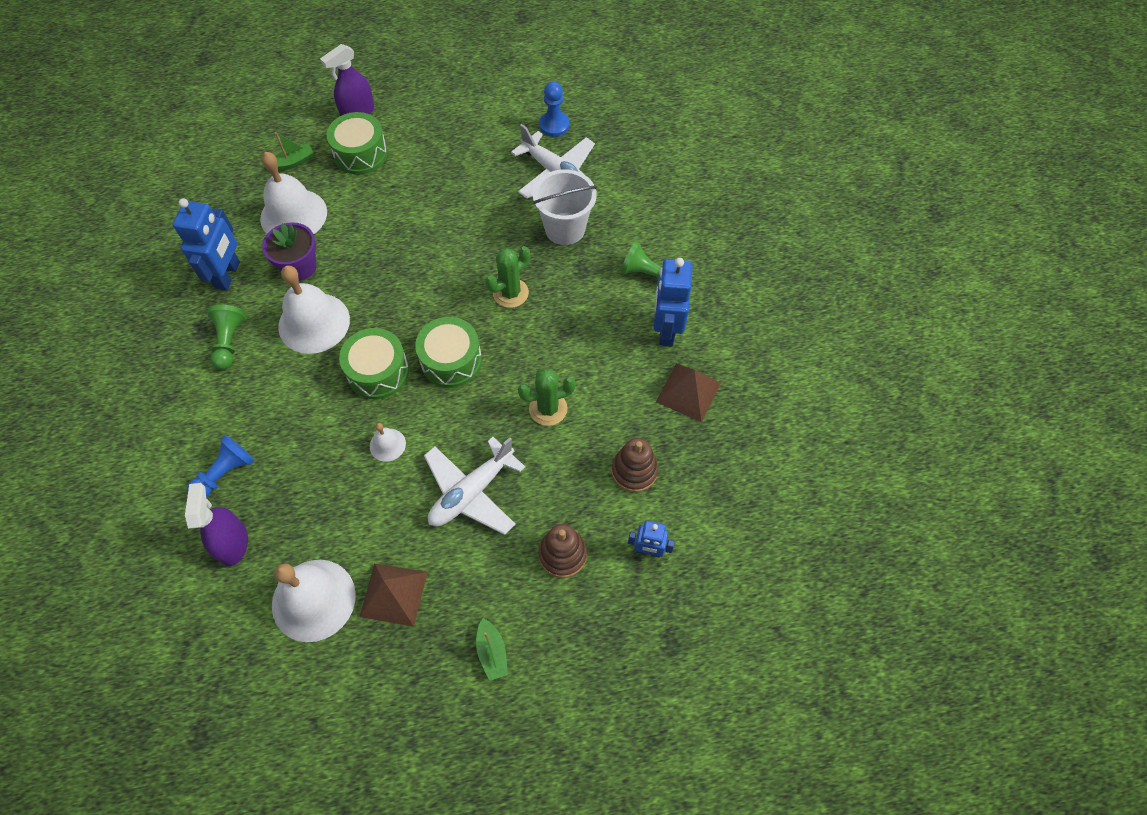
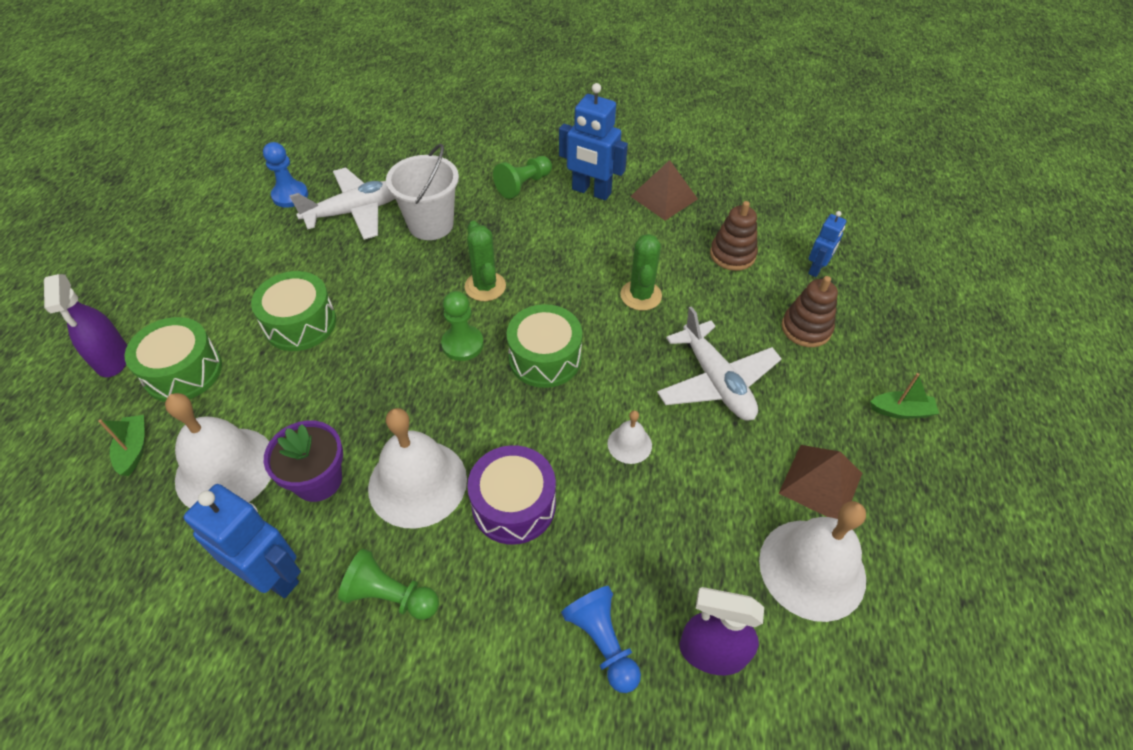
camera: 70 degrees left, 10 degrees down
green drum [339,328,409,399] -> green drum moved to [251,271,336,351]
none -> green pawn [441,291,483,361]
none -> purple drum [467,445,556,545]

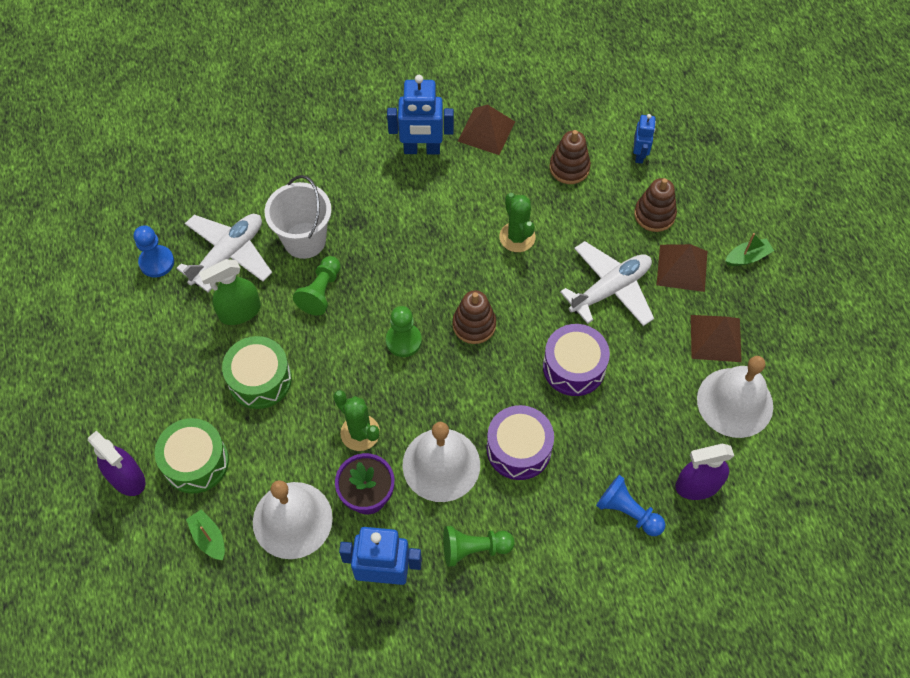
camera: 25 degrees left, 10 degrees up
green cactus [465,221,506,301] -> green cactus moved to [333,390,380,451]
green pawn [493,156,552,199] -> green pawn moved to [293,256,341,316]
green drum [507,304,582,388] -> brown stacking toy [453,290,496,344]
white bell [608,410,652,464] -> purple drum [543,324,610,396]
white plane [657,306,782,420] -> white plane turned 75 degrees counterclockwise [560,241,654,326]
none -> green spray bottle [199,259,261,325]
none -> brown pyramid [657,244,707,292]

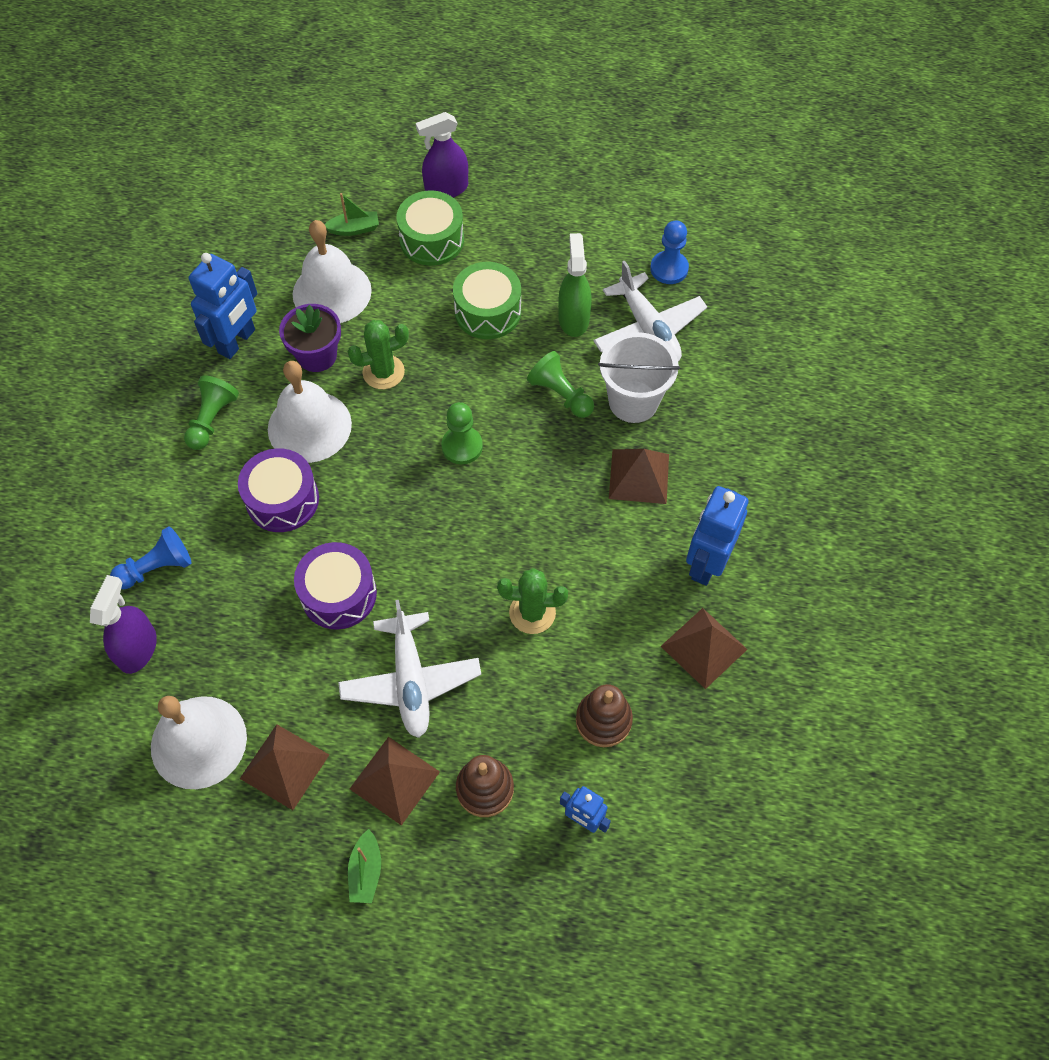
camera: 115 degrees right, 0 degrees up
brown stacking toy [453,290,496,344] -> none
none -> brown pyramid [609,449,669,504]

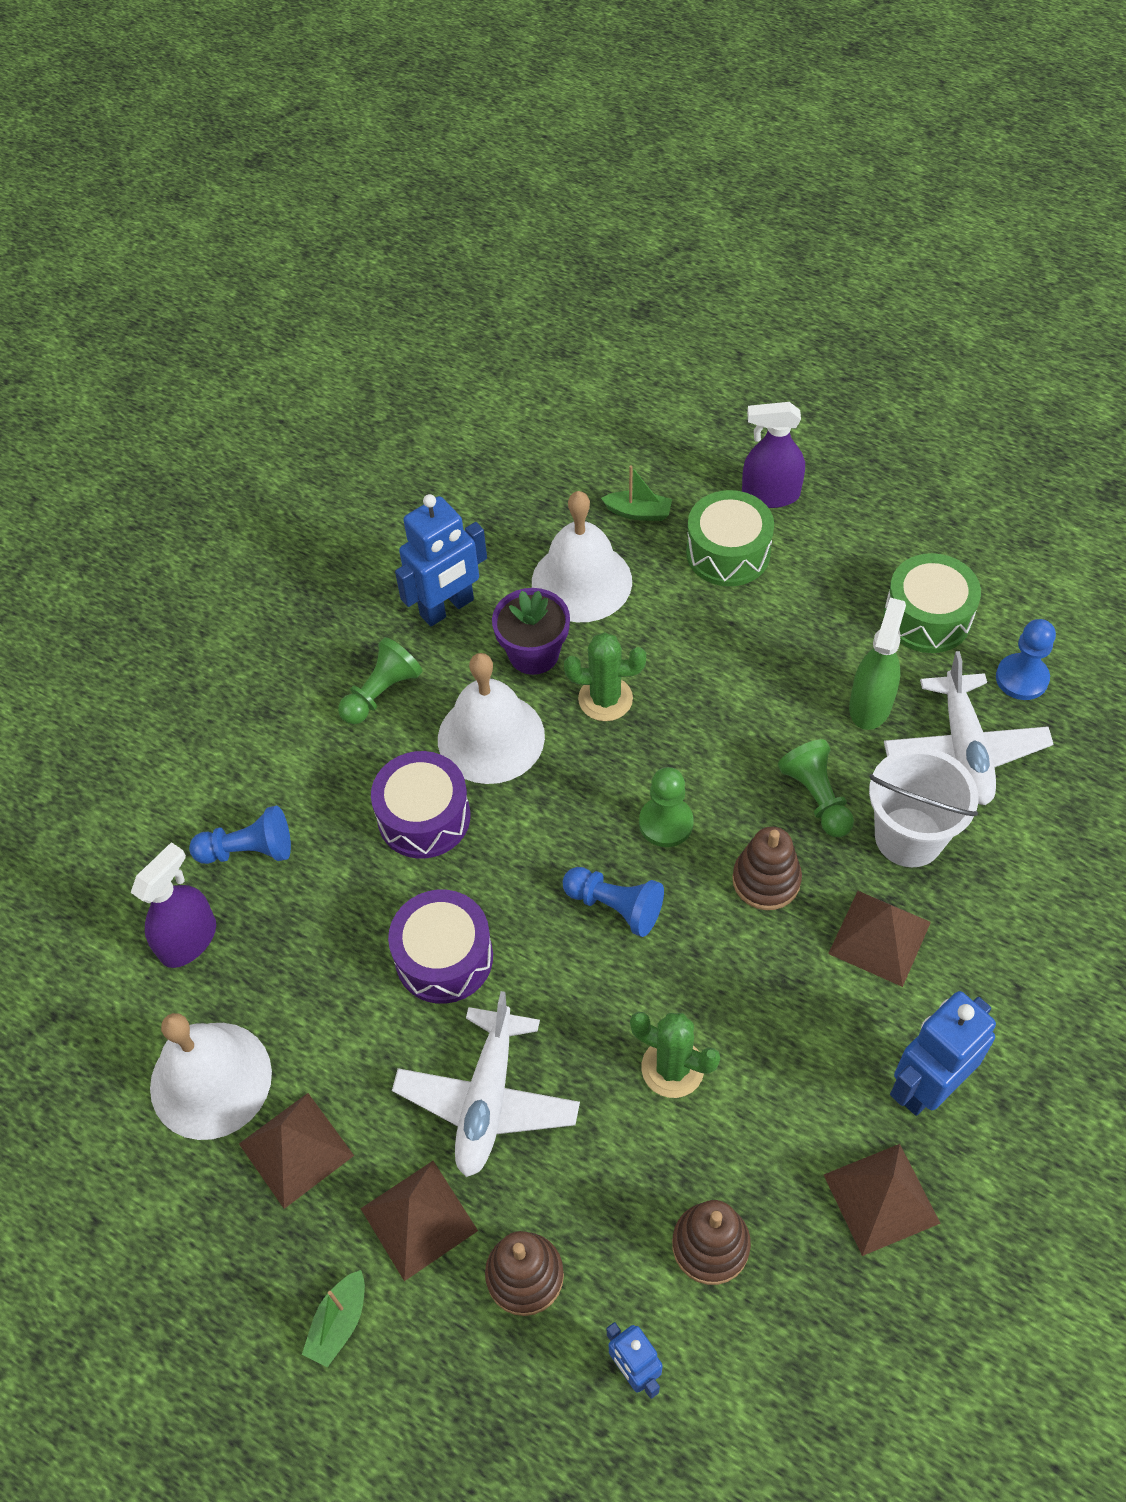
camera: 25 degrees right, 5 degrees down
green drum [453,262,521,339] -> green drum moved to [884,553,981,653]
none -> blue pawn [563,867,664,937]
none -> brown stacking toy [732,826,802,910]

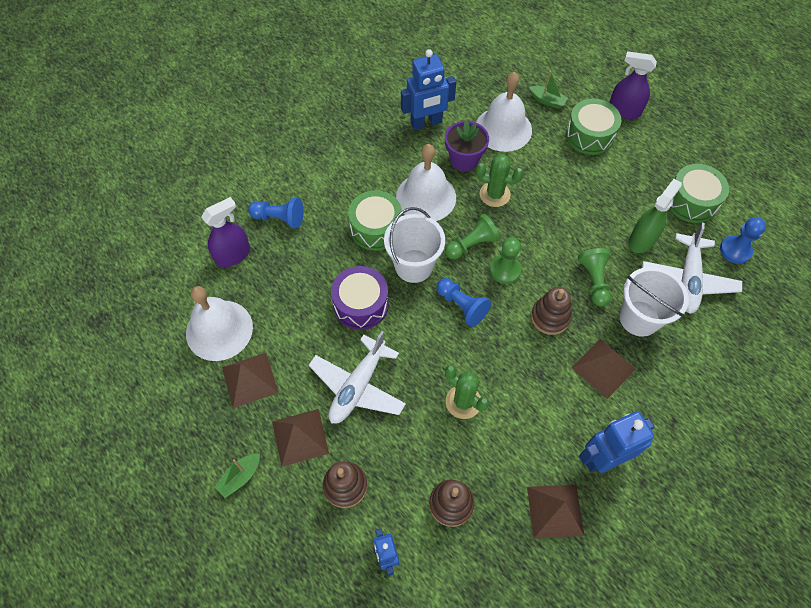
camera: 15 degrees right, 5 degrees up
green pawn [338,637,422,724] -> green pawn moved to [445,214,500,259]
purple drum [371,751,471,859] -> green drum [348,190,402,251]
none -> white bucket [384,207,445,283]

